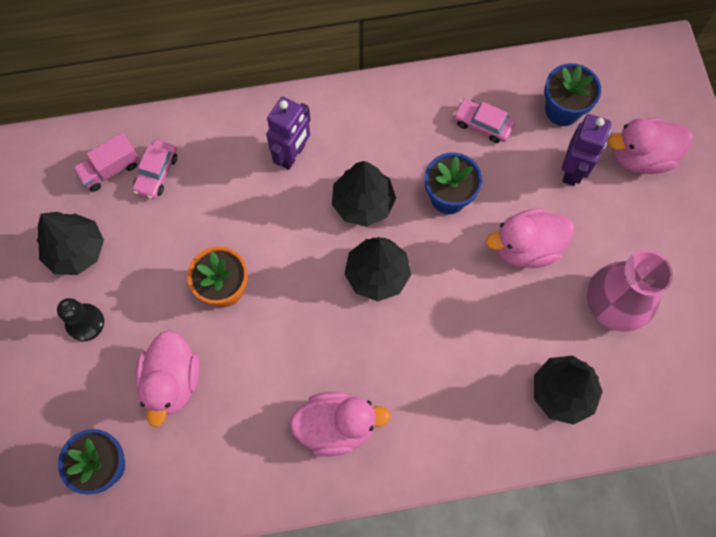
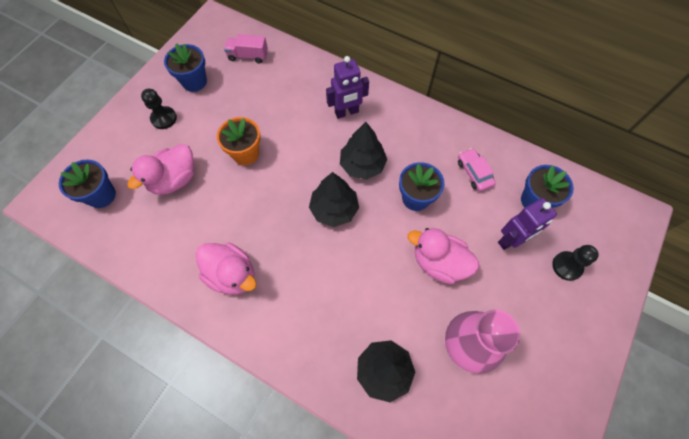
camera: 40 degrees right, 5 degrees down
black tree [37,212,104,275] -> blue flower pot [164,43,207,92]
pink car [132,140,177,199] -> none
pink duck [608,118,693,174] -> black pawn [552,245,599,281]

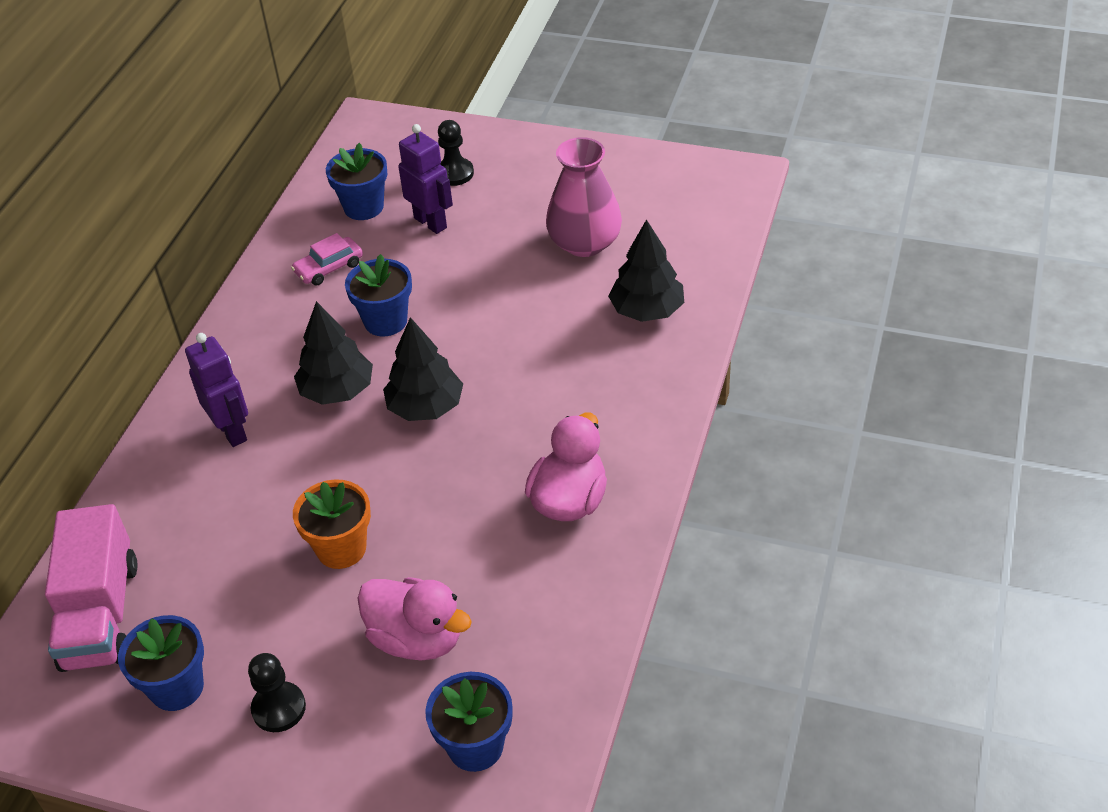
camera: 100 degrees left, 20 degrees down
pink truck [224,34,268,64] -> pink truck [45,504,138,672], size x1.79
pink duck [408,228,479,284] -> none

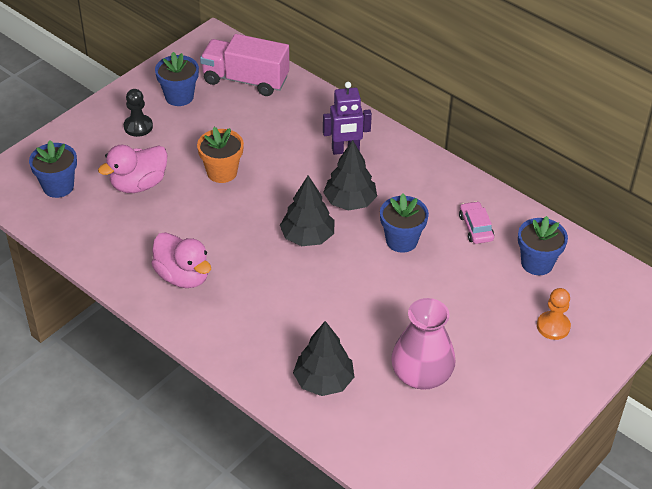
camera: 110 degrees right, 0 degrees up
purple robot [398,124,453,234] -> none
black pawn [438,120,474,186] -> orange pawn [537,288,571,340]

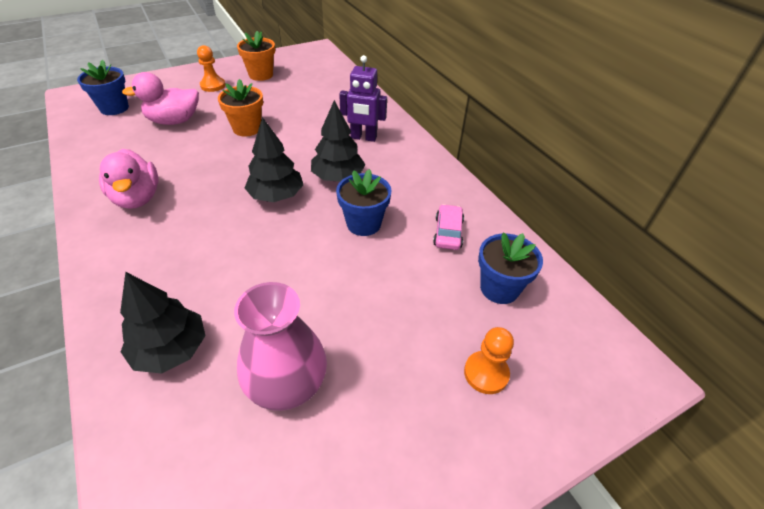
camera: 20 degrees right, 0 degrees up
black pawn [124,89,153,137] -> orange pawn [197,45,226,92]
blue flower pot [155,52,199,106] -> orange flower pot [237,31,275,81]
pink truck [200,34,289,96] -> none

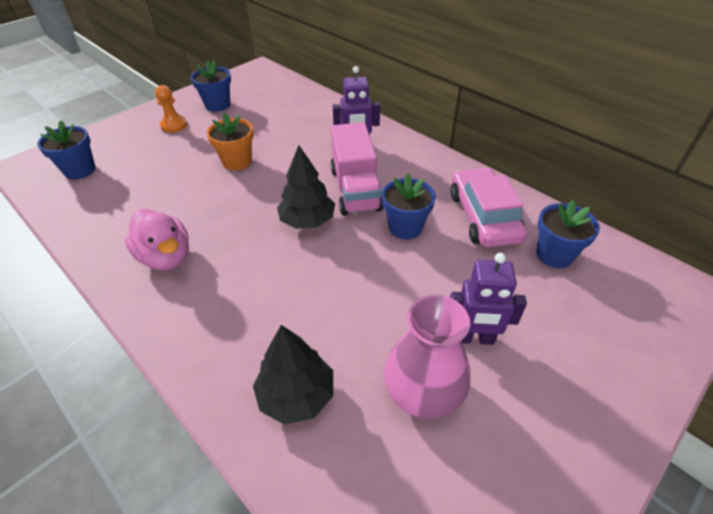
camera: 15 degrees left, 0 degrees up
pink duck [122,72,199,125] -> none
orange flower pot [237,31,275,81] -> blue flower pot [191,60,231,112]
black tree [311,100,365,182] -> pink truck [330,122,383,216]
pink car [433,204,464,250] -> pink car [450,168,527,247], size x1.89
orange pawn [464,327,514,394] -> none
none -> purple robot [450,253,527,345]

